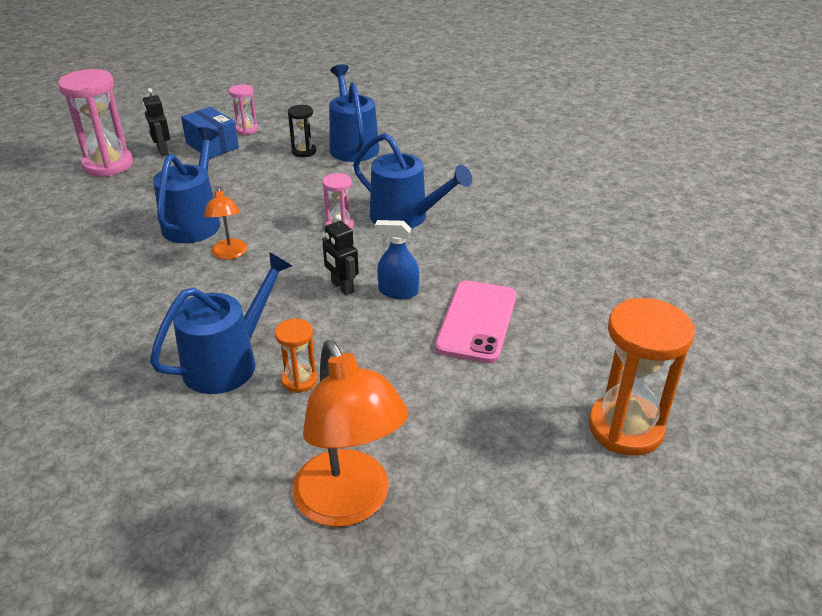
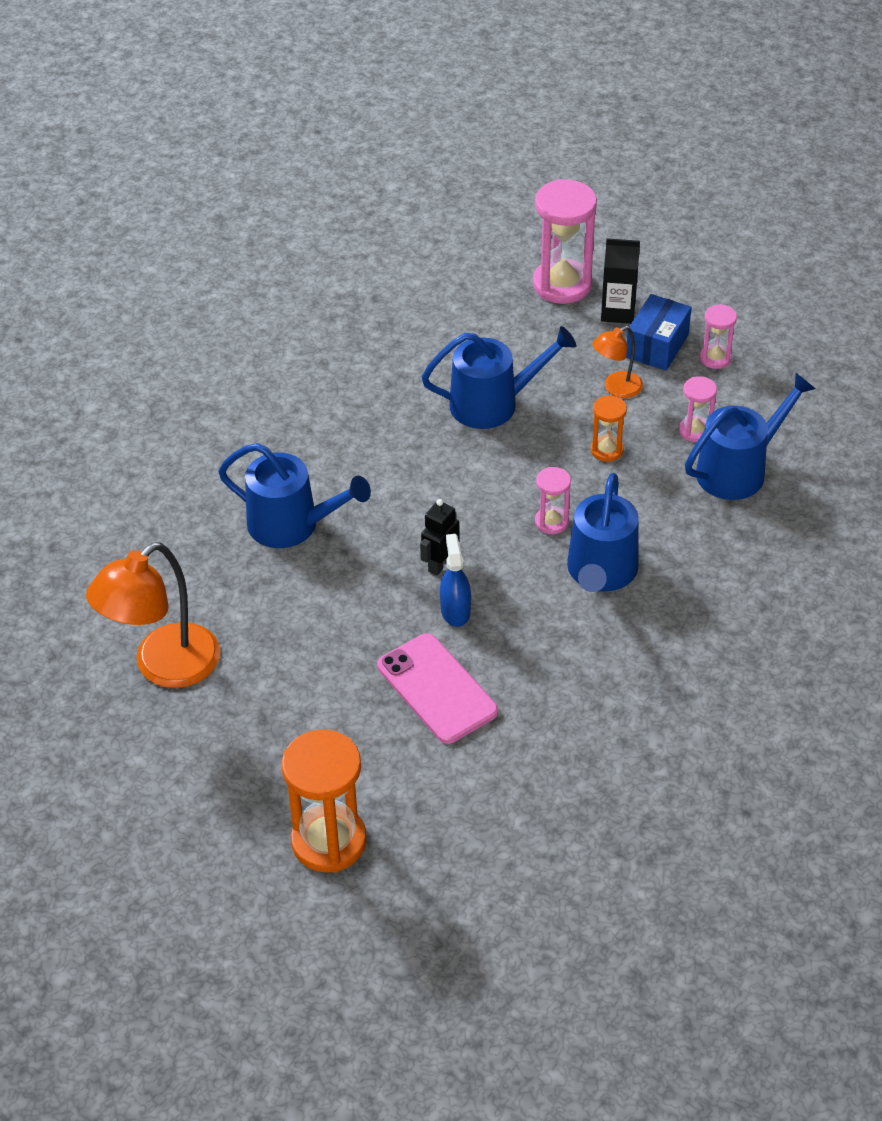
camera: 70 degrees right, 10 degrees up
black robot [143,88,170,157] -> black carton [601,238,640,324]
orange lamp [204,187,247,260] -> orange lamp moved to [592,326,643,398]
orange hourglass [275,319,318,393] -> orange hourglass moved to [591,395,627,462]
black hourglass [288,105,316,157] -> pink hourglass [679,376,717,442]
pink phone [435,280,517,363] -> pink phone turned 60 degrees clockwise [377,633,498,744]

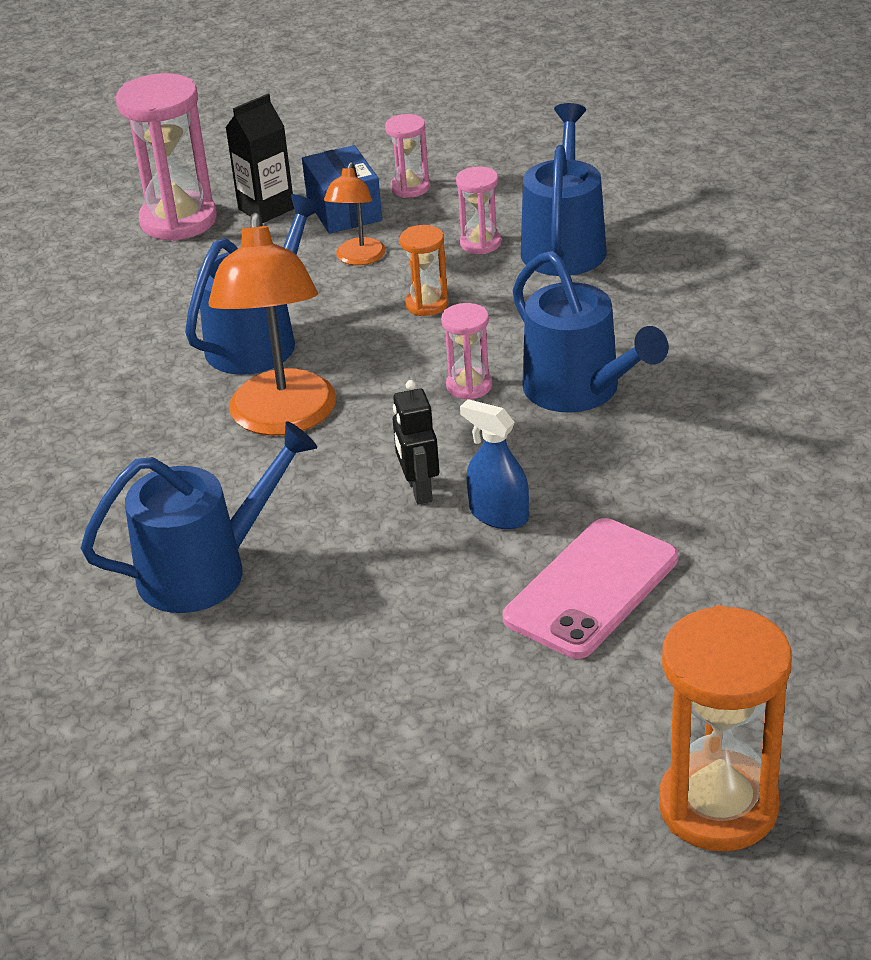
camera: 45 degrees left, 10 degrees down
orange lamp [86,542,220,688] -> orange lamp moved to [208,213,336,436]
pink phone [377,633,498,744] -> pink phone turned 60 degrees counterclockwise [503,518,678,659]

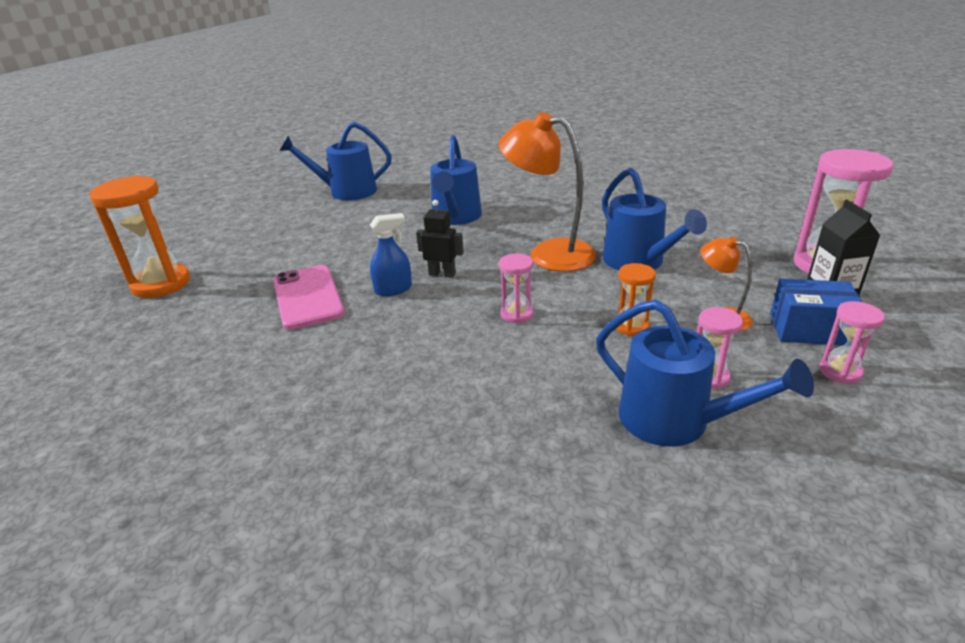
camera: 120 degrees right, 5 degrees down
blue watering can [513,251,669,413] -> blue watering can moved to [280,122,392,200]

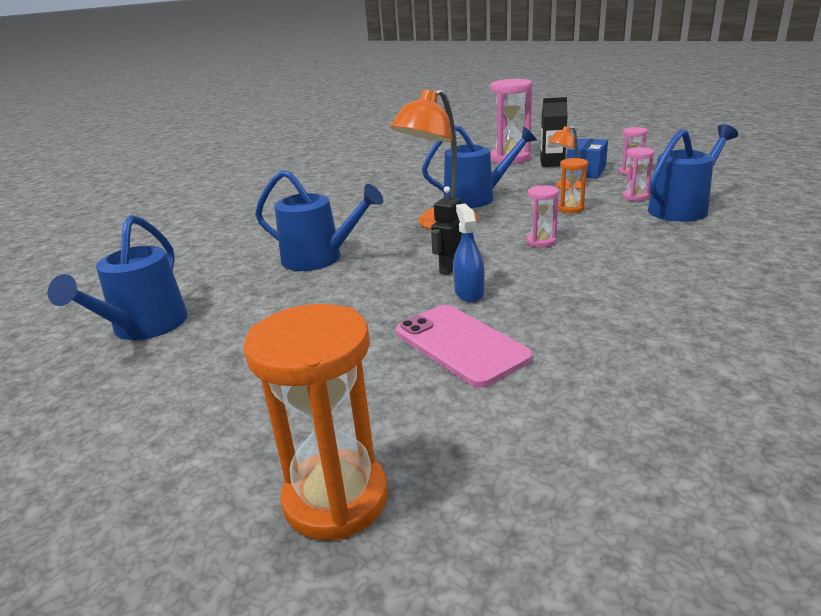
camera: 75 degrees left, 5 degrees down
pink phone [273,265,345,330] -> pink phone turned 60 degrees clockwise [396,305,533,387]

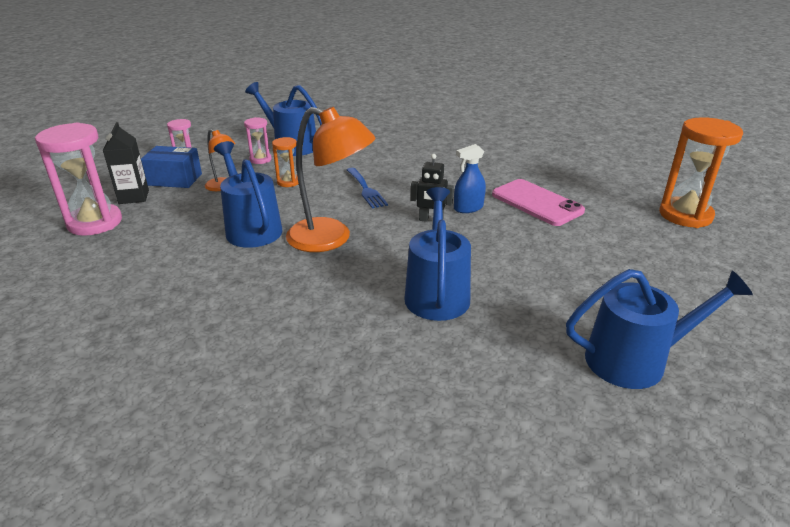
camera: 110 degrees left, 5 degrees up
pink phone [396,305,533,387] -> pink phone turned 75 degrees counterclockwise [492,179,585,226]
pink hourglass [527,185,559,247] -> blue fork [347,168,388,208]

